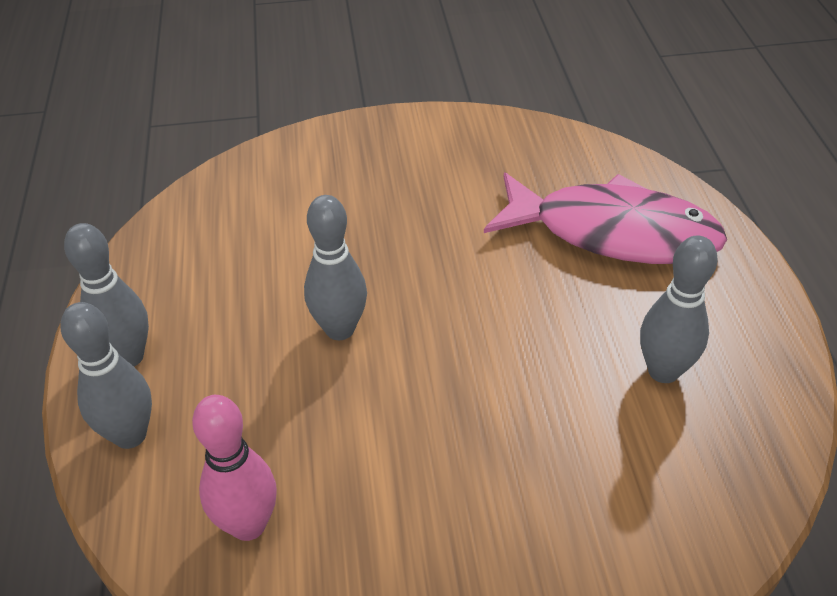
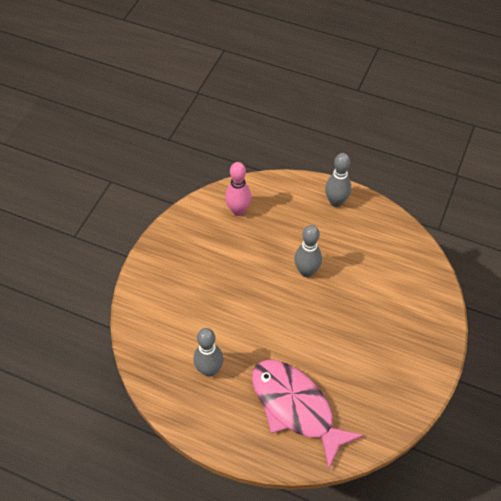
camera: 120 degrees right, 10 degrees up
grey bowling pin [60,302,152,449] -> none
pink fish [484,172,727,264] -> pink fish turned 90 degrees clockwise [252,360,364,470]

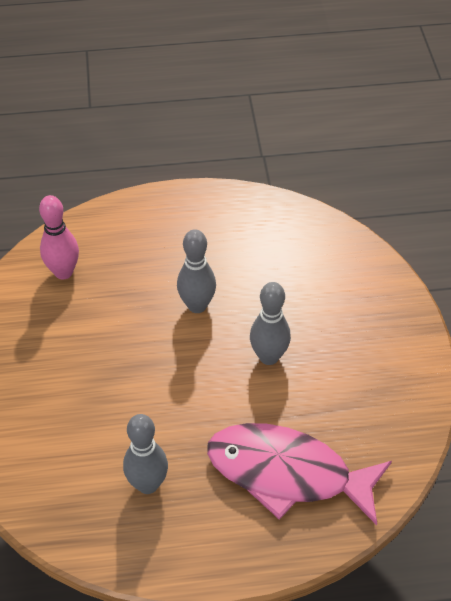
camera: 30 degrees left, 5 degrees down
grey bowling pin [325,153,351,207] -> grey bowling pin moved to [250,282,291,365]

